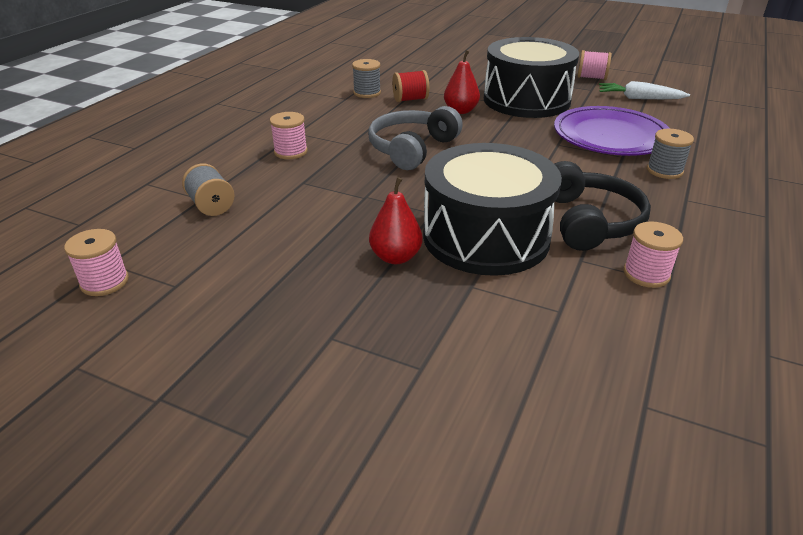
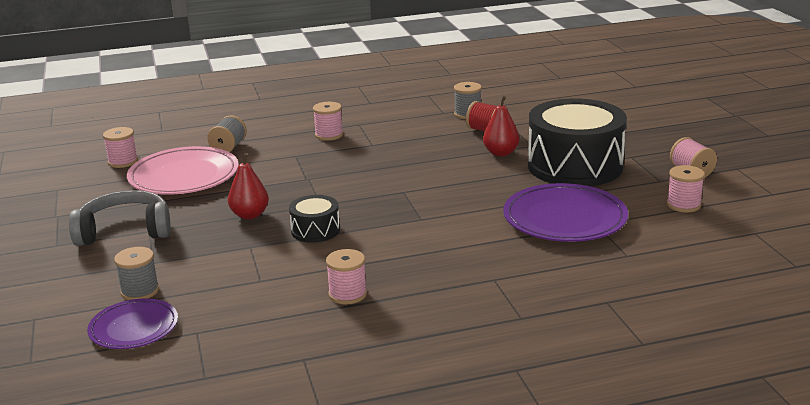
camera: 50 degrees right, 10 degrees down
grey headphones [368,106,463,170] -> grey headphones moved to [69,190,171,246]
black drum [423,143,562,276] -> black drum [289,195,340,243], size x0.46
black headphones [555,161,651,251] -> none
white carrot [599,81,690,99] -> pink spool [667,165,705,212]
grey spool [647,129,694,179] -> grey spool moved to [114,247,159,300]
none -> purple plate [87,299,178,349]
none -> pink plate [127,146,239,195]

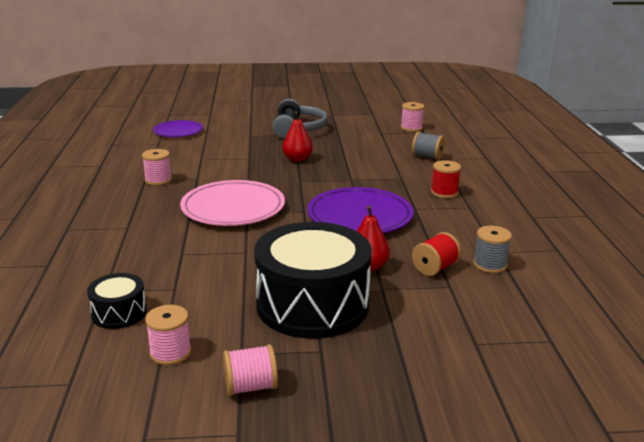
camera: 100 degrees right, 0 degrees up
grey spool [114,247,159,300] -> none
pink plate [127,146,239,195] -> pink plate moved to [180,180,285,226]
black drum [289,195,340,243] -> black drum moved to [87,273,147,329]
pink spool [313,102,343,141] -> red spool [431,160,461,198]
purple plate [503,183,628,242] -> purple plate moved to [307,187,413,233]

